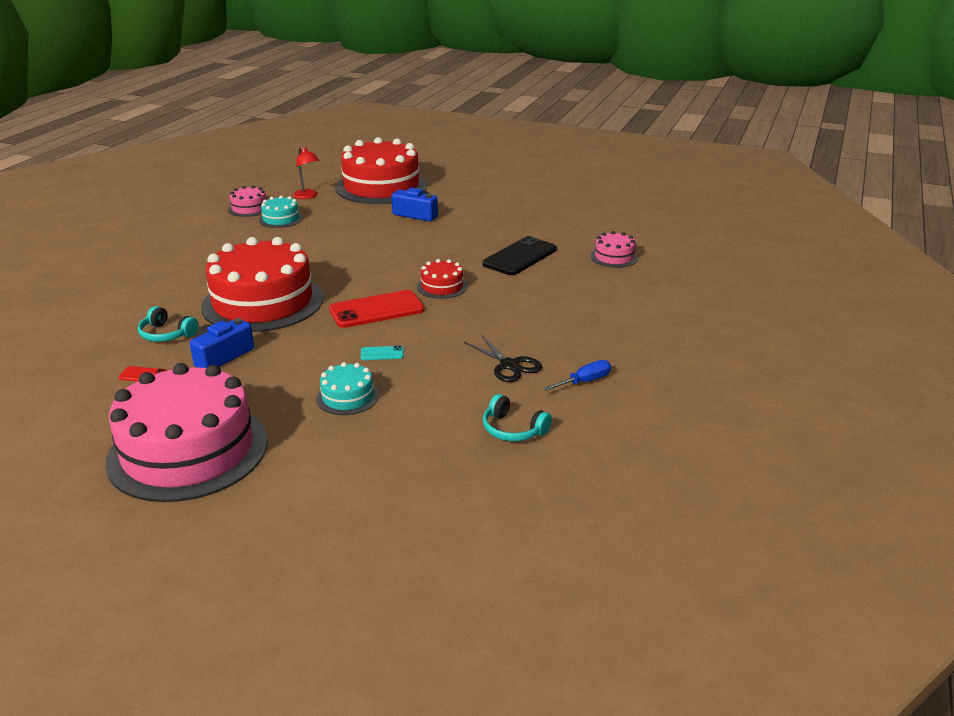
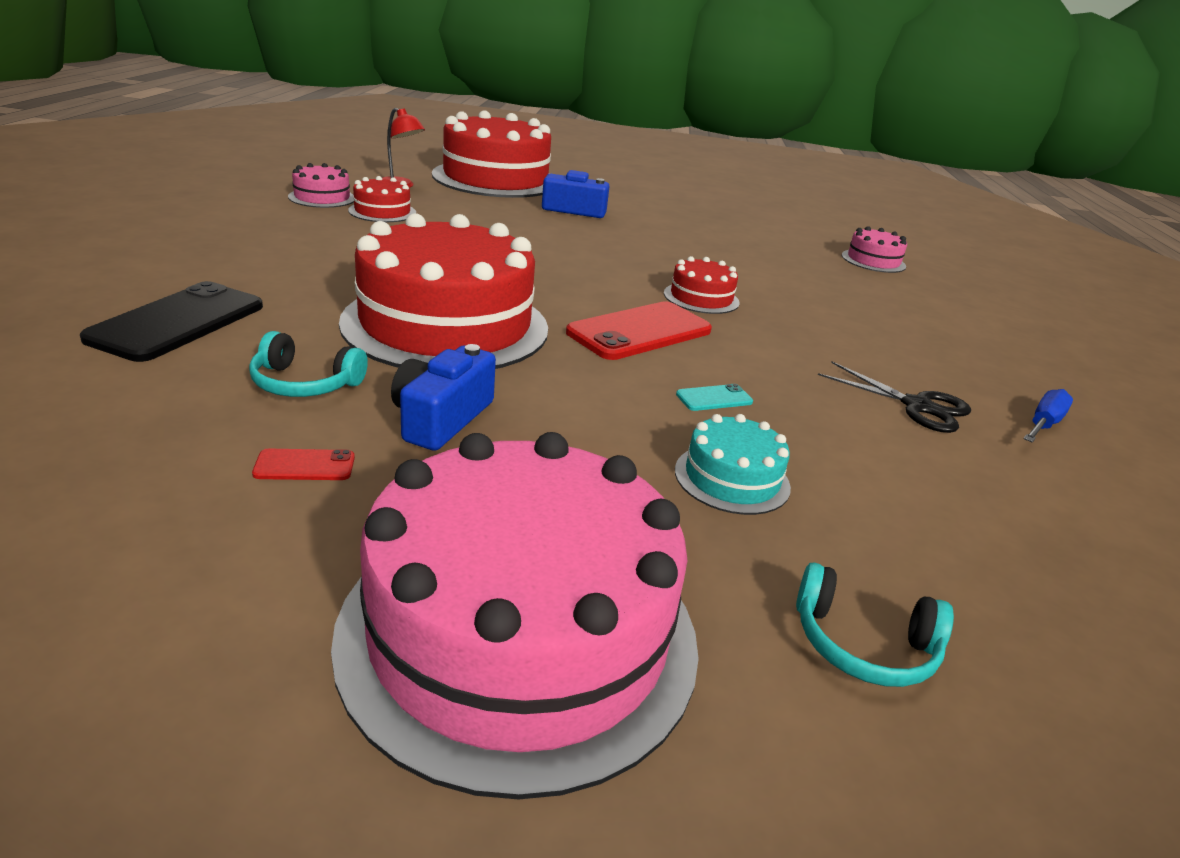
camera: 20 degrees left, 0 degrees up
turquoise cake [259,196,303,228] -> red cake [348,176,416,222]
black phone [482,236,557,275] -> black phone moved to [80,281,263,362]
turquoise headphones [483,394,552,441] -> turquoise headphones moved to [796,563,954,687]

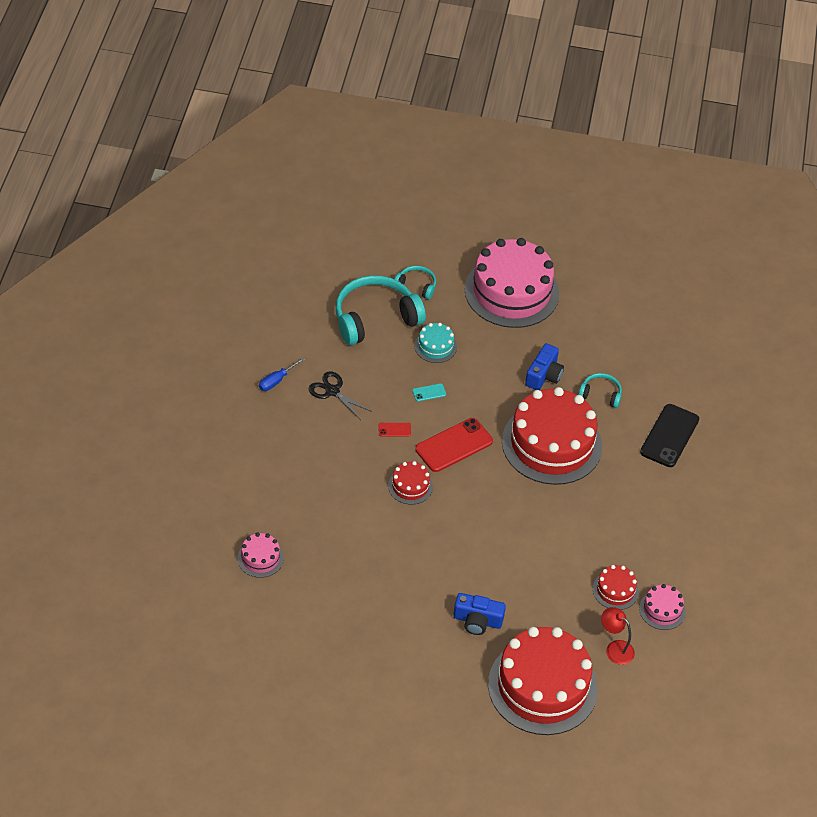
camera: 175 degrees left, 20 degrees up
red phone [252,448,355,480] -> red phone moved to [378,423,411,437]
none -> turquoise headphones [336,275,426,345]

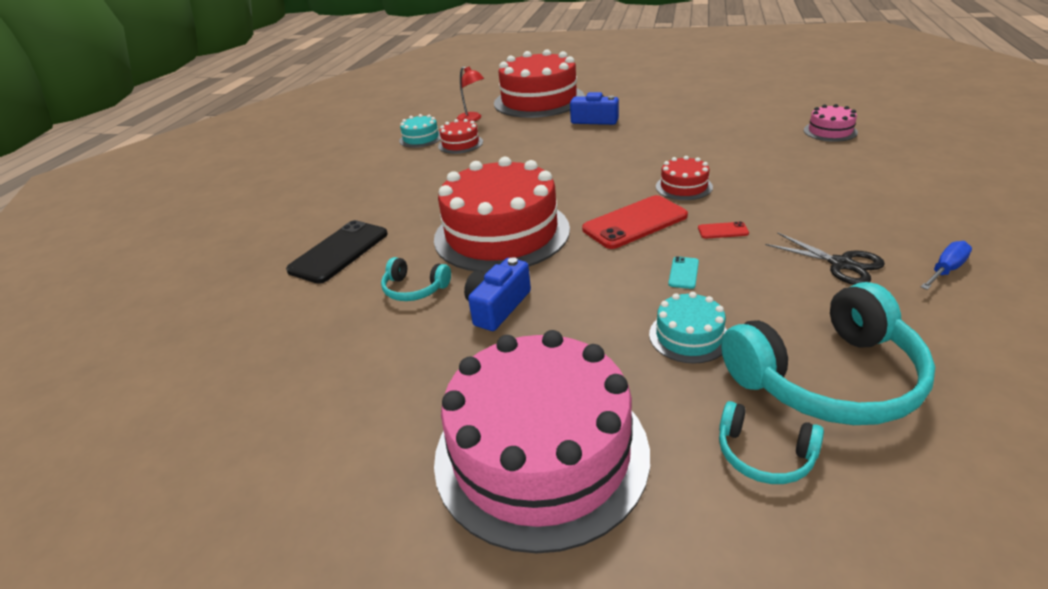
camera: 170 degrees left, 15 degrees down
turquoise phone [412,384,446,401] -> turquoise phone turned 60 degrees counterclockwise [668,256,699,289]
pink cake [639,584,686,630] -> turquoise cake [399,114,441,148]

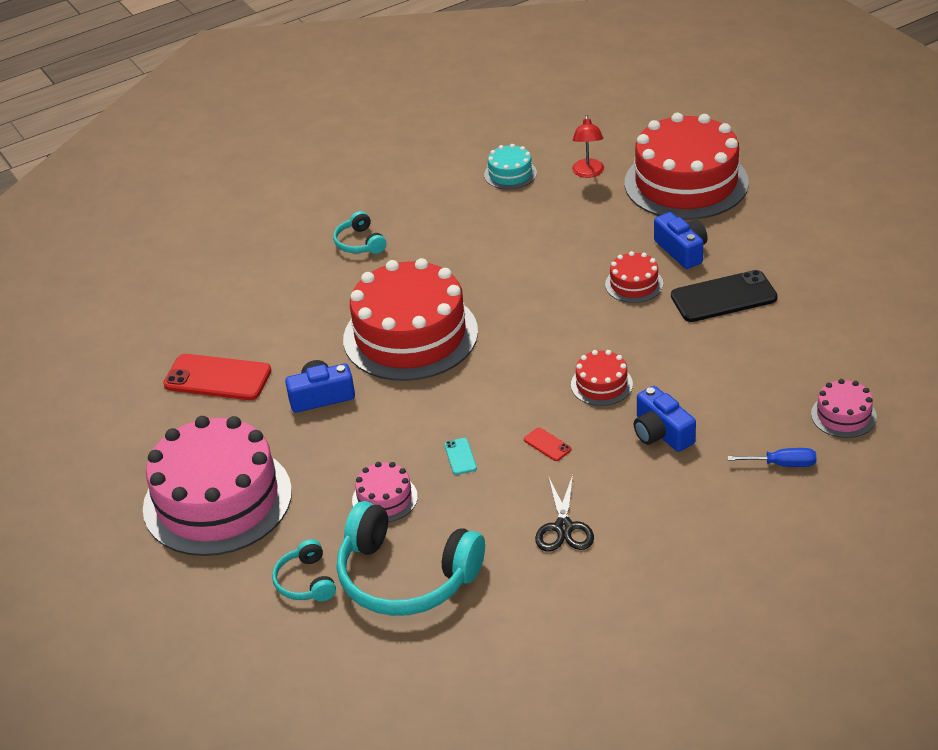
camera: 45 degrees right, 5 degrees up
black phone [286,220,388,284] -> black phone moved to [671,270,778,322]
turquoise headphones [381,257,451,301] -> turquoise headphones moved to [333,211,386,254]
red cake [438,119,483,154] -> red cake moved to [605,251,663,303]
red phone [582,195,688,249] -> red phone moved to [163,354,271,400]
turquoise cake [649,292,727,364] -> pink cake [352,462,418,522]
turquoise phone [668,256,699,289] -> turquoise phone turned 75 degrees counterclockwise [444,438,477,475]
blue screwdriver [921,241,972,290] -> blue screwdriver moved to [728,448,816,467]
none -> blue camera [634,386,696,452]

